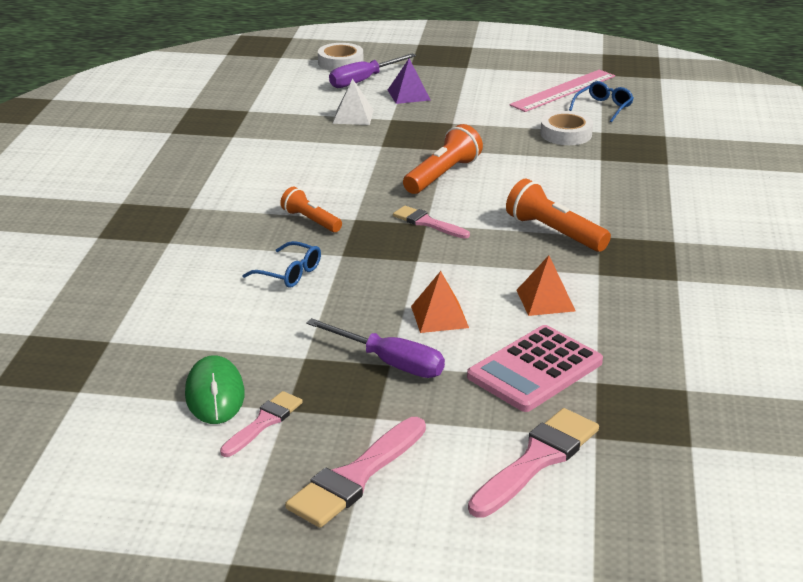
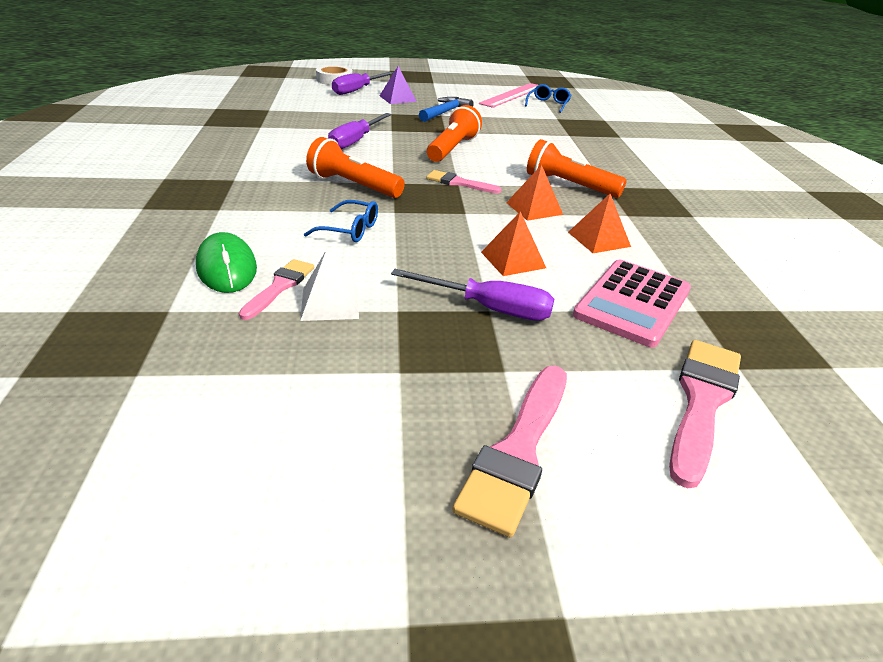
camera: 15 degrees left, 5 degrees up
green mouse [185,355,245,424] -> green mouse moved to [196,232,257,293]
pink brush [220,391,303,457] -> pink brush moved to [239,259,314,320]
orange flashlight [280,187,342,232] -> orange flashlight [306,137,405,198], size x1.55
white pyramid [333,78,374,125] -> white pyramid moved to [300,250,359,321]
white tape [541,111,593,145] -> none
none -> purple screwdriver [328,113,392,149]
none -> blue hammer [419,97,474,122]
none -> orange pyramid [506,165,563,221]

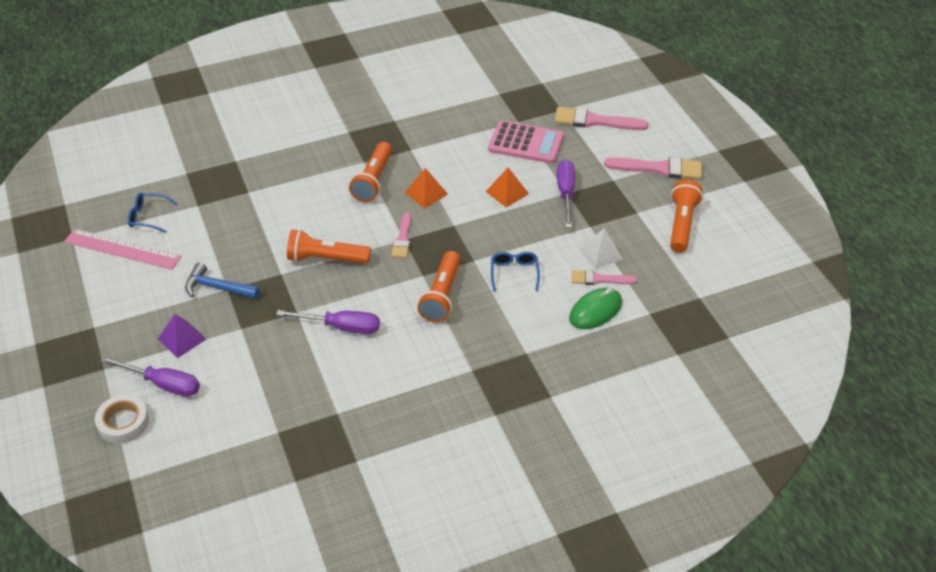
camera: 105 degrees left, 10 degrees up
orange pyramid [568,194,631,253] -> none
none -> orange flashlight [670,180,703,253]

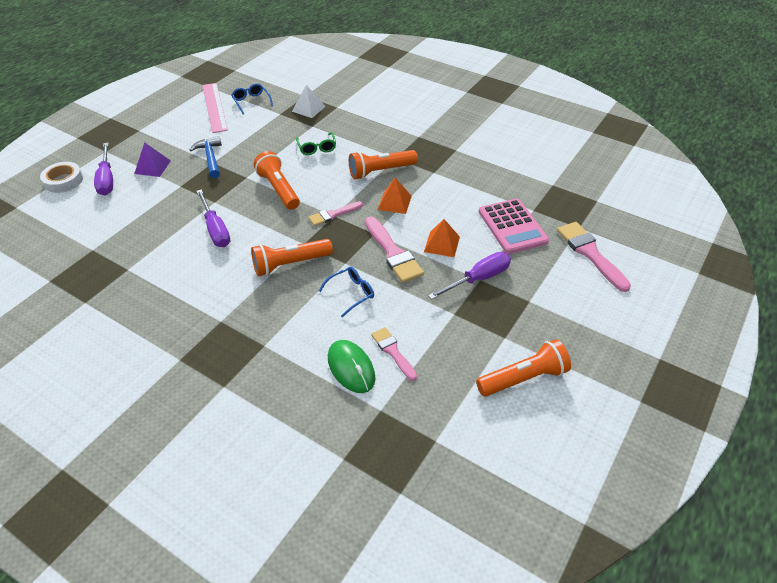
camera: 55 degrees right, 0 degrees up
green mouse [569,288,622,329] -> green mouse turned 45 degrees clockwise [328,340,375,393]
white pyramid [579,228,623,269] -> white pyramid moved to [292,85,326,118]
pink brush [604,157,702,179] -> pink brush moved to [365,216,424,283]
none -> green glasses [296,132,336,155]

